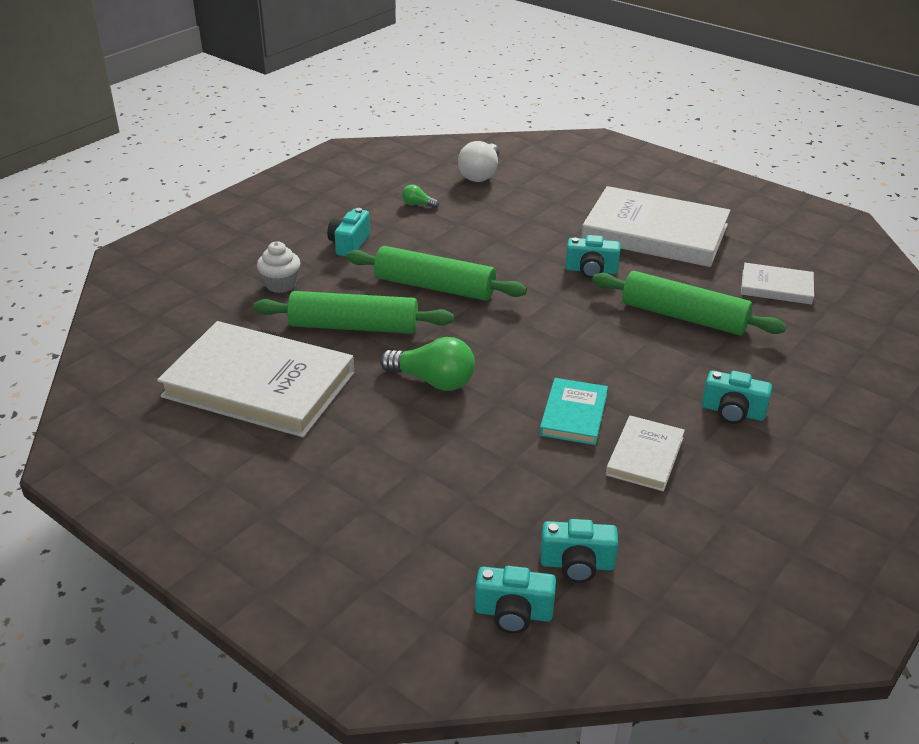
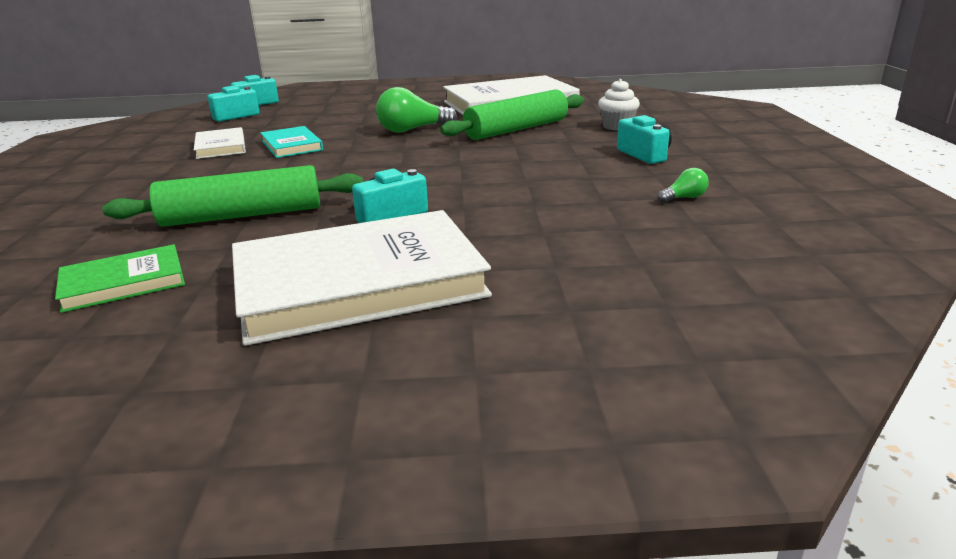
camera: 140 degrees right, 10 degrees down
green rolling pin [346,246,527,301] -> none
white light bulb [458,141,499,182] -> none
turquoise camera [702,370,772,424] -> none
white book [741,263,814,305] -> green book [55,244,185,313]

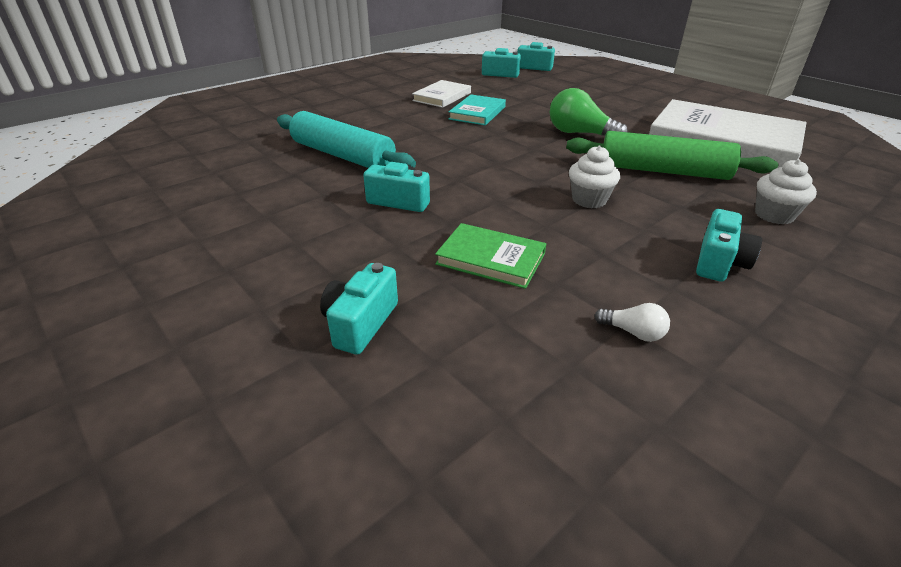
camera: 50 degrees right, 10 degrees up
green book [55,244,185,313] -> green book moved to [435,223,546,289]
green rolling pin [102,165,363,227] -> turquoise rolling pin [277,111,416,168]
white book [232,210,492,346] -> none
green light bulb [657,168,709,203] -> white light bulb [594,303,670,342]
none -> turquoise camera [320,263,398,355]
none -> white cupcake [569,146,620,208]

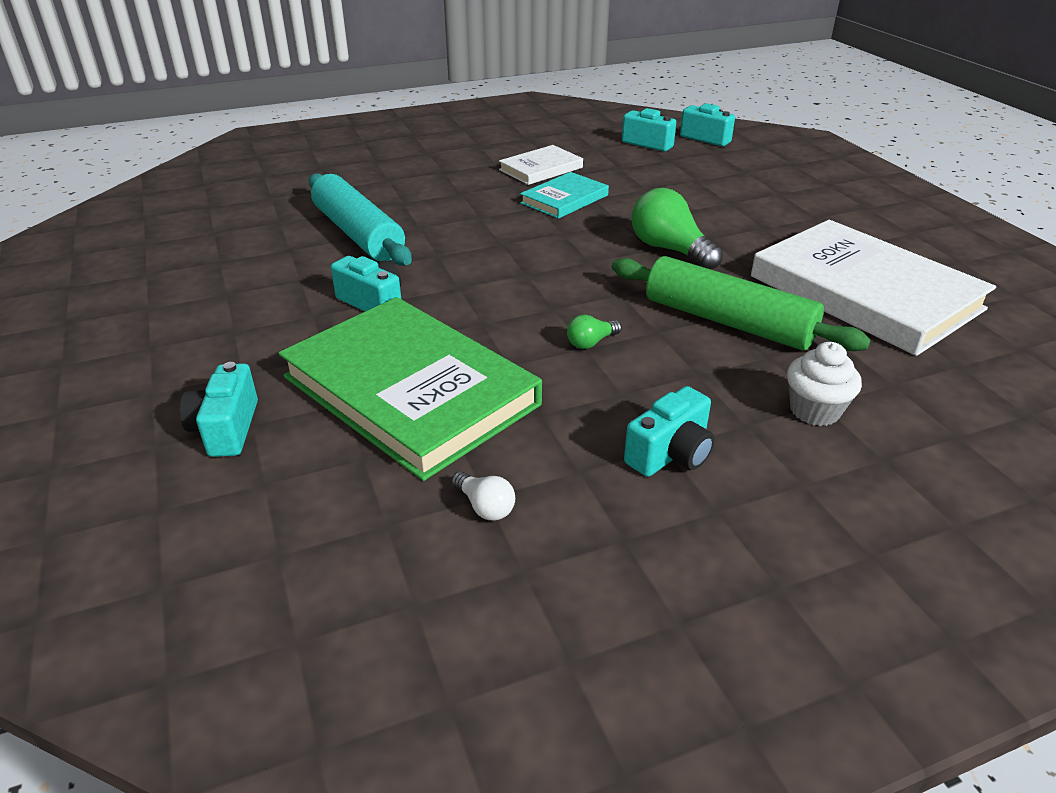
camera: 20 degrees right, 0 degrees up
turquoise camera [320,263,398,355] -> turquoise camera turned 45 degrees counterclockwise [179,362,258,457]
green book [435,223,546,289] -> green book [278,297,542,481], size x2.03
white cupcake [569,146,620,208] -> green light bulb [567,314,622,349]

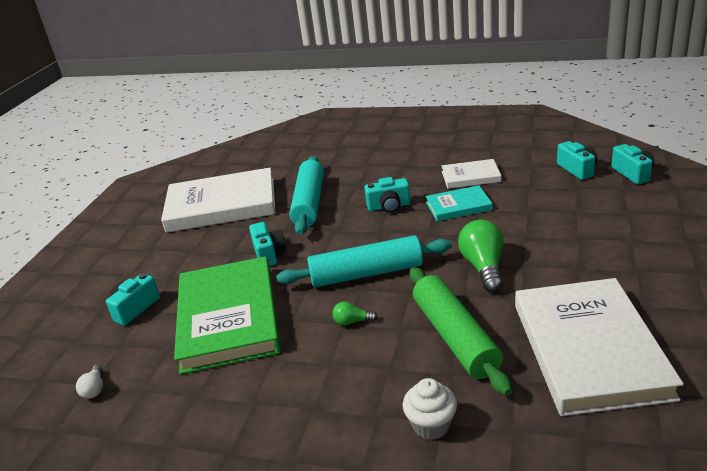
camera: 40 degrees right, 5 degrees down
white light bulb [452,471,515,520] -> white light bulb moved to [76,365,103,399]
turquoise camera [624,386,715,477] -> turquoise camera moved to [364,177,411,213]
none -> white book [161,168,276,233]
none -> turquoise rolling pin [276,235,452,287]

